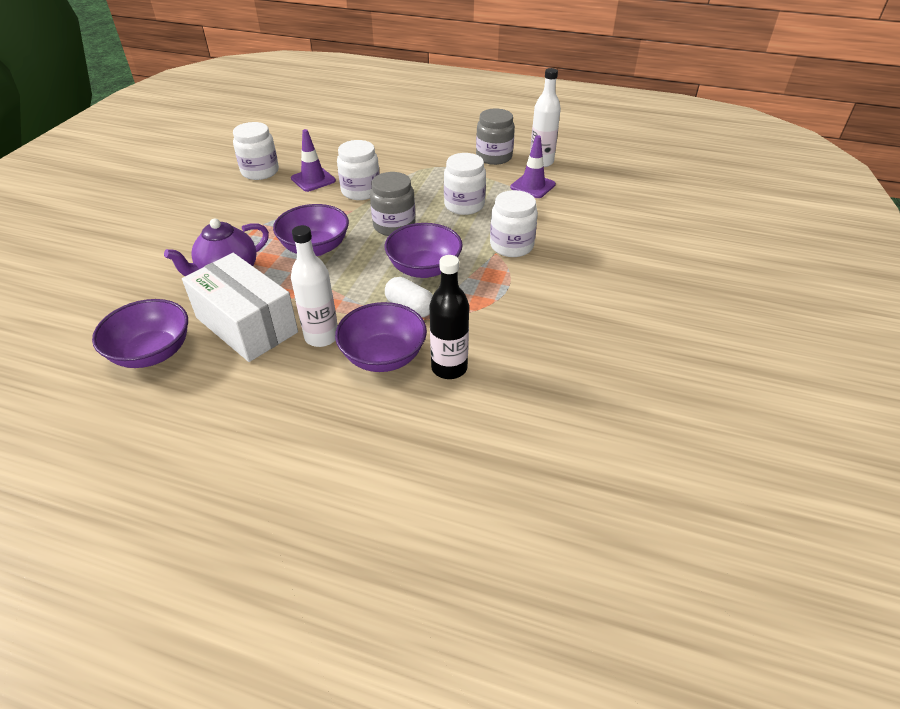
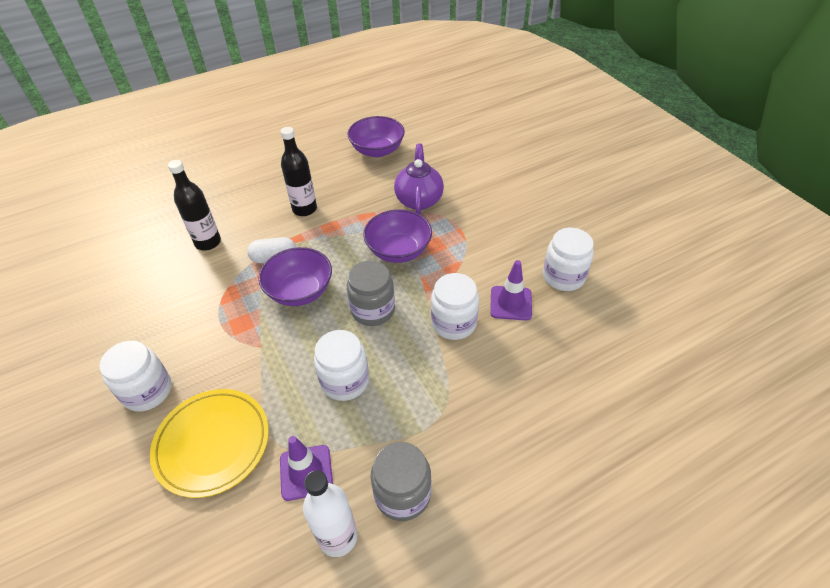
camera: 135 degrees right, 5 degrees up
white box [182,253,298,362] -> none
white bottle [291,225,338,347] -> black bottle [280,127,317,216]
purple bowl [335,302,427,372] -> none
white jar [490,190,538,257] -> white jar moved to [99,341,172,412]
none -> yellow plate [150,389,269,498]

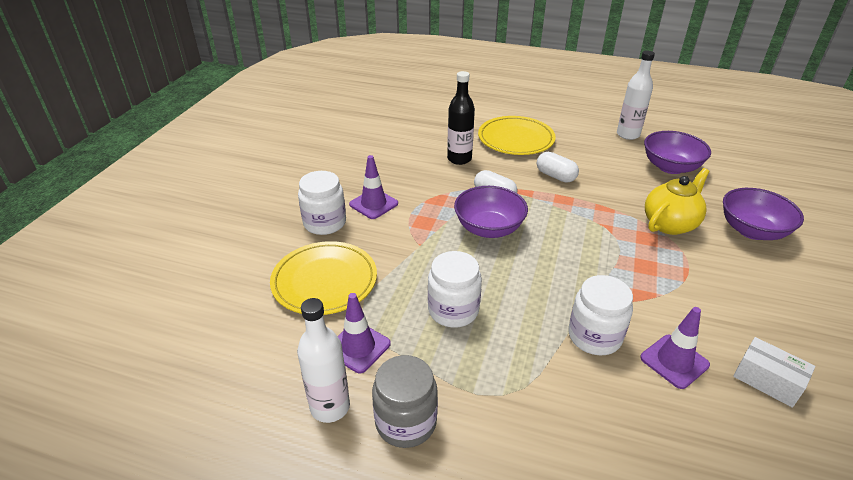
camera: 45 degrees right, 10 degrees down
black bottle [280,127,317,216] -> white capsule [537,152,579,182]
grey jar [347,261,395,326] -> none
purple bowl [363,209,432,263] -> purple bowl moved to [723,188,804,240]
purple teapot [394,144,444,214] -> yellow teapot [645,168,710,235]
white jar [543,228,594,291] -> white box [733,337,815,408]
none -> purple traffic cone [349,155,398,219]
none -> yellow plate [478,116,556,155]
none -> white bottle [617,51,655,140]

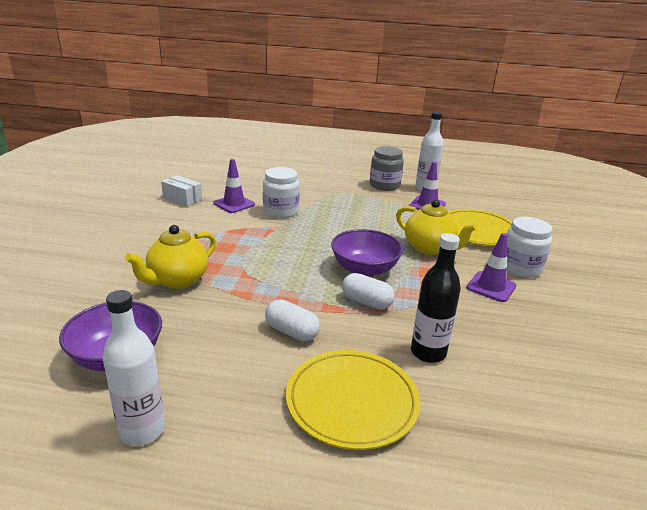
camera: 170 degrees right, 10 degrees down
white jar [428,251,482,327] -> none
purple bowl [723,188,804,240] -> none
none -> yellow teapot [396,199,477,255]

